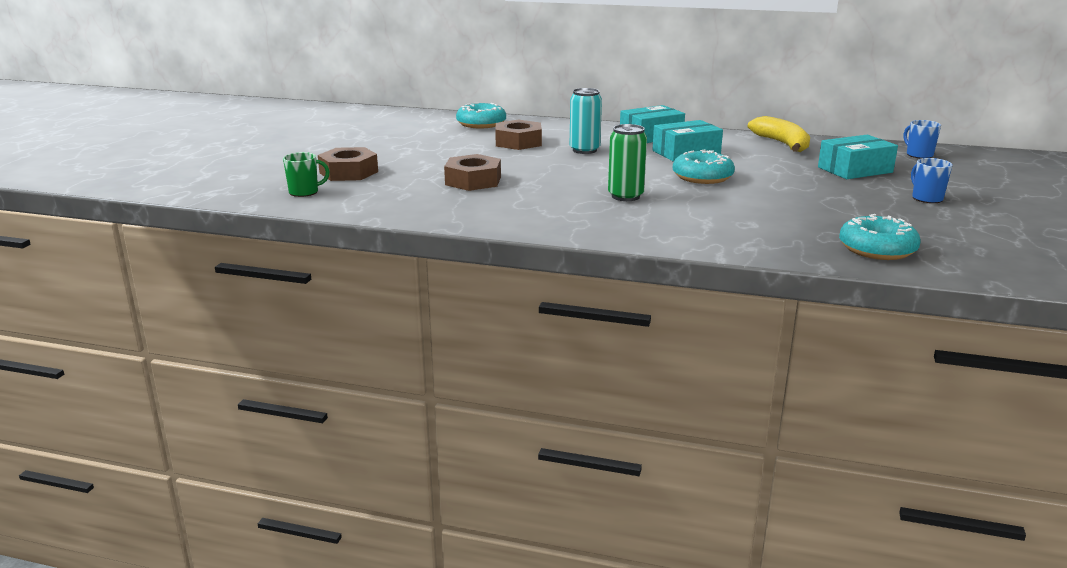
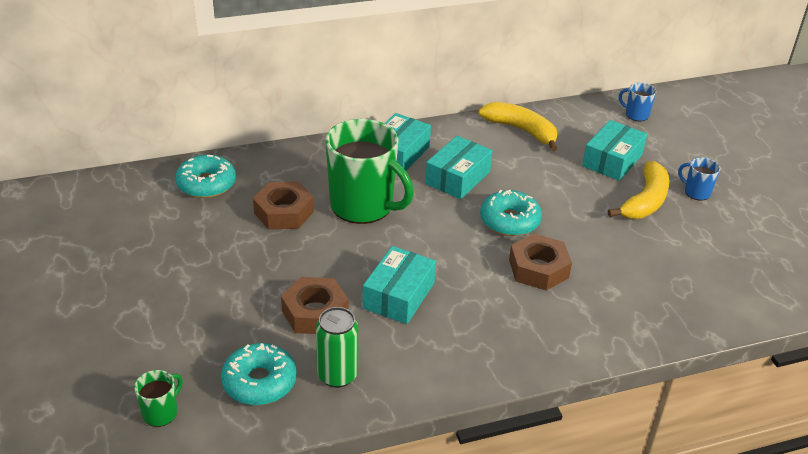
camera: 35 degrees left, 15 degrees up
brown nut [318,147,378,181] -> brown nut moved to [509,233,572,291]
turquoise can [570,88,602,154] -> green mug [325,119,414,224]
green can [608,124,647,201] -> green can moved to [316,307,358,388]
turquoise donut [839,214,920,260] -> turquoise donut moved to [221,343,297,405]
none -> turquoise box [363,246,436,324]
none -> yellow banana [608,161,669,219]

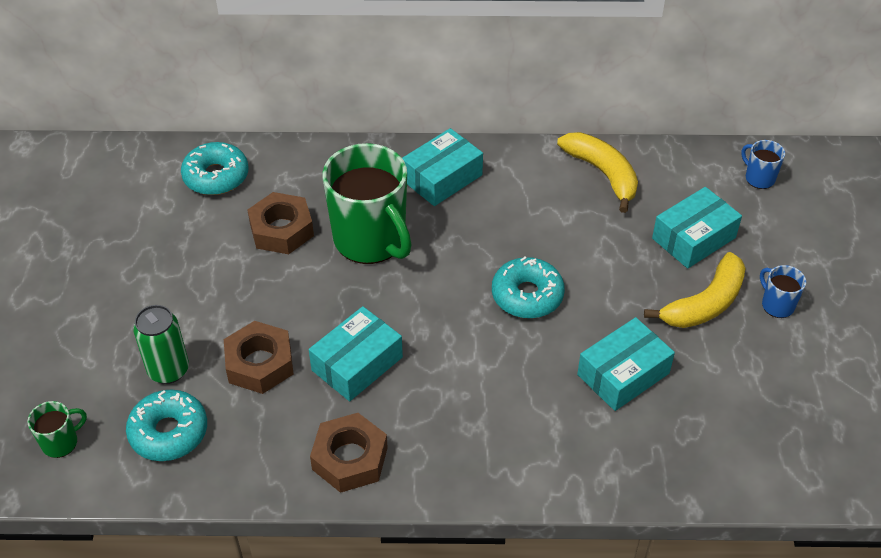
camera: 20 degrees right, 10 degrees up
green can [316,307,358,388] -> green can moved to [133,305,189,384]
turquoise box [425,136,493,199] -> turquoise box moved to [577,317,675,411]
brown nut [509,233,572,291] -> brown nut moved to [310,413,388,493]

